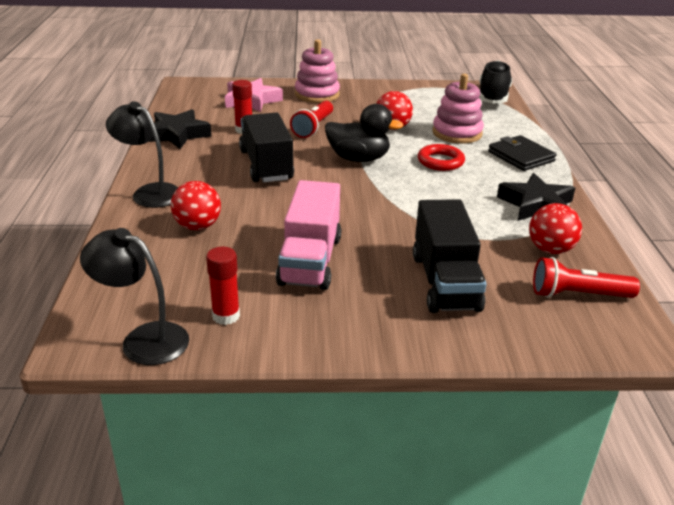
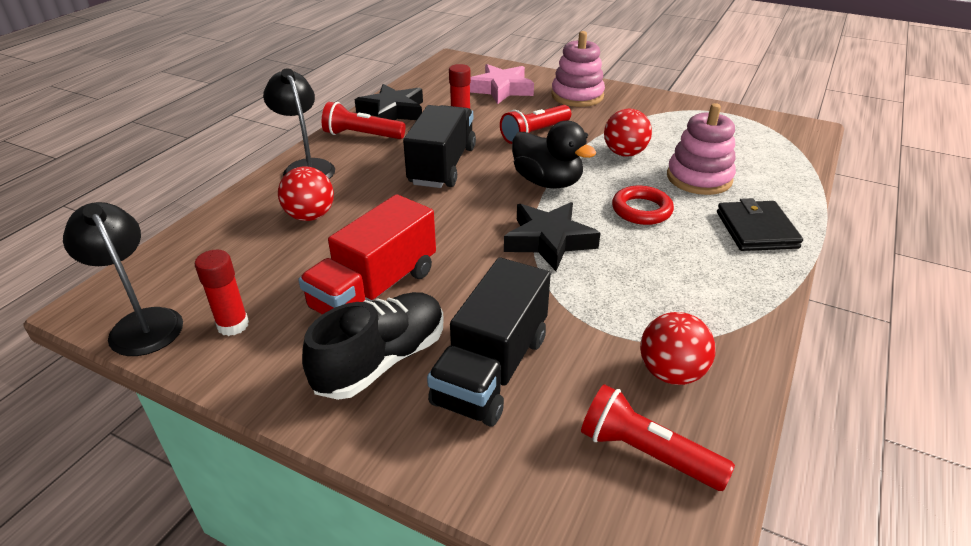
camera: 30 degrees right, 5 degrees up
pink truck [276,180,341,290] -> red truck [298,194,436,315]
black shoe [479,60,512,104] -> black shoe moved to [302,292,444,400]
black star [497,173,575,221] -> black star moved to [504,202,600,271]
none -> red flashlight [322,102,406,139]

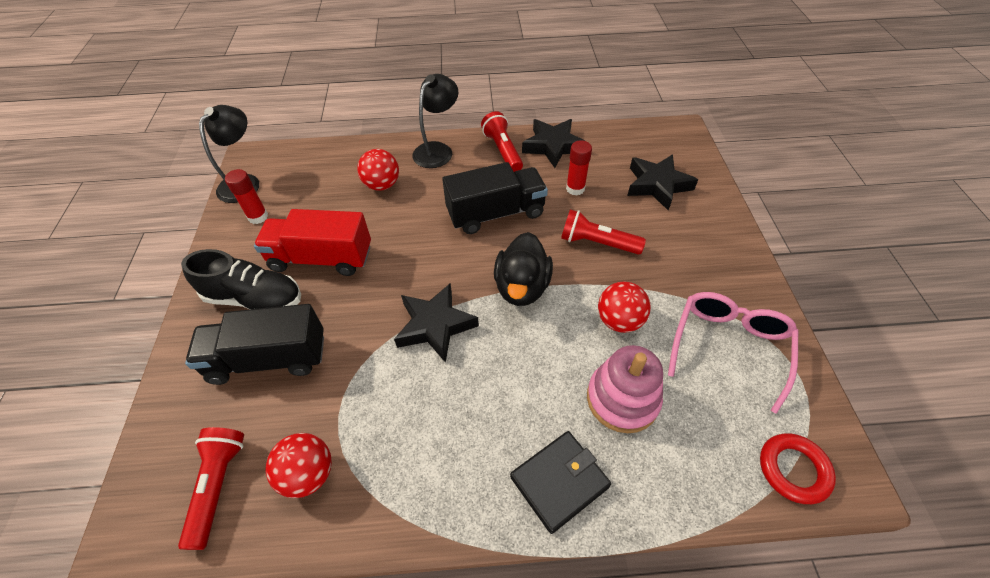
camera: 60 degrees right, 15 degrees up
pink star [470,64,534,104] -> black star [627,154,698,210]
pink stacking toy [551,31,605,107] -> none
red ring [612,186,674,225] -> red ring moved to [760,433,836,504]
none -> pink glasses [668,292,798,414]

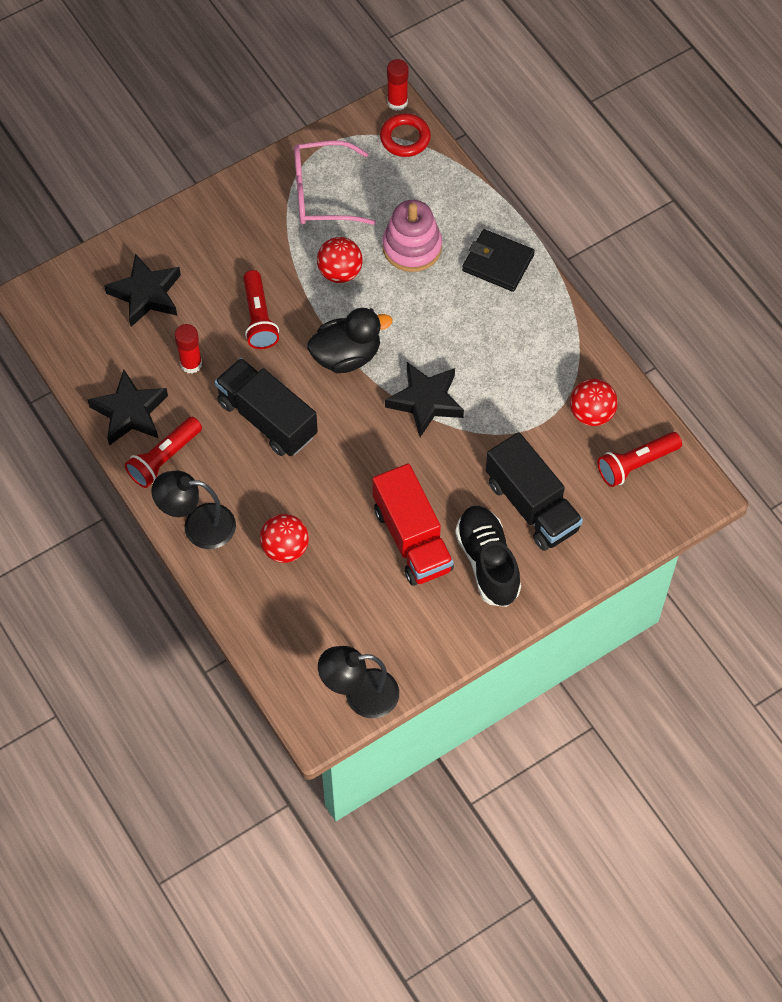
camera: 120 degrees left, 10 degrees up
red glue stick [225,169,268,224] -> red glue stick moved to [387,59,409,111]

